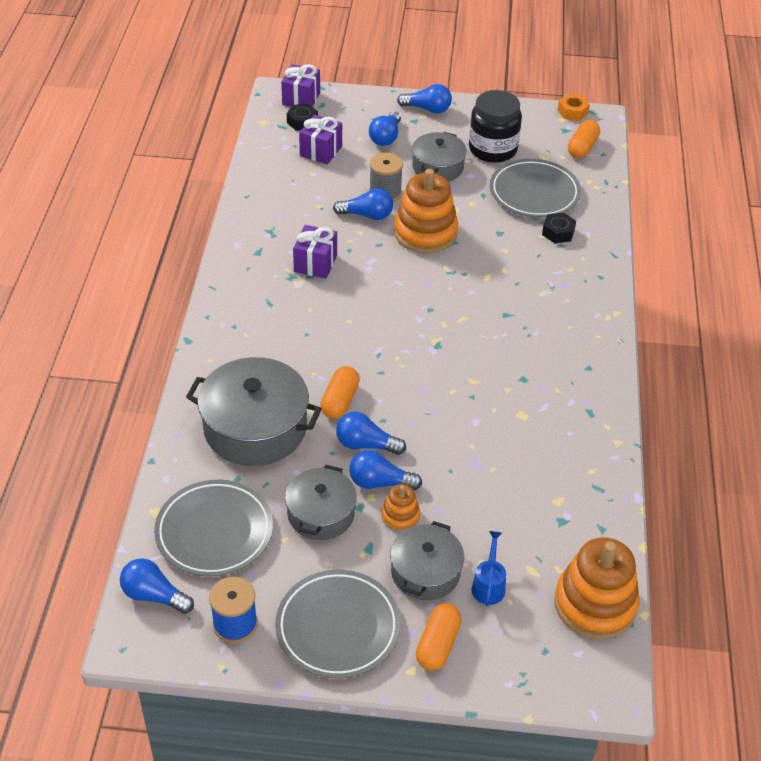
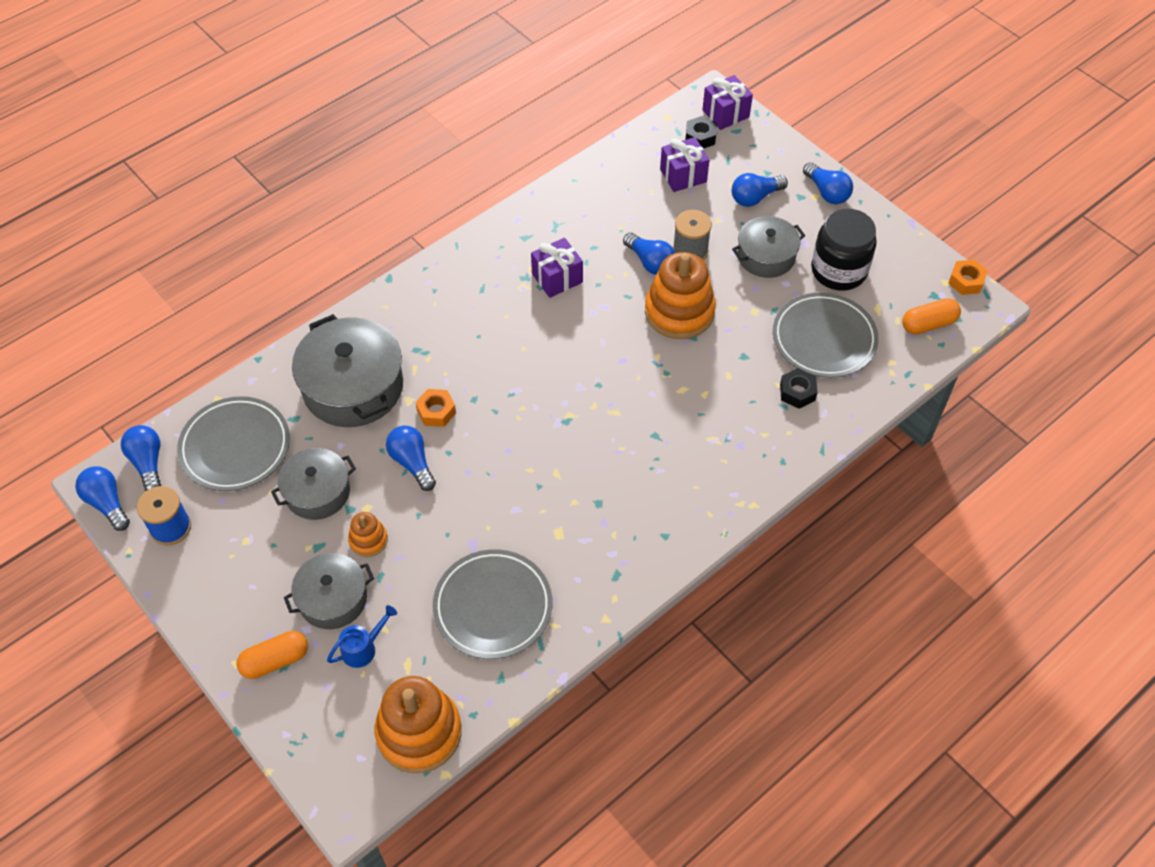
camera: 45 degrees right, 10 degrees up
grey plate [275,570,400,678] -> grey plate moved to [433,549,552,659]
orange capsule [320,366,360,419] -> orange nut [415,389,456,427]
blue light bulb [349,450,422,490] -> blue light bulb moved to [75,466,130,531]

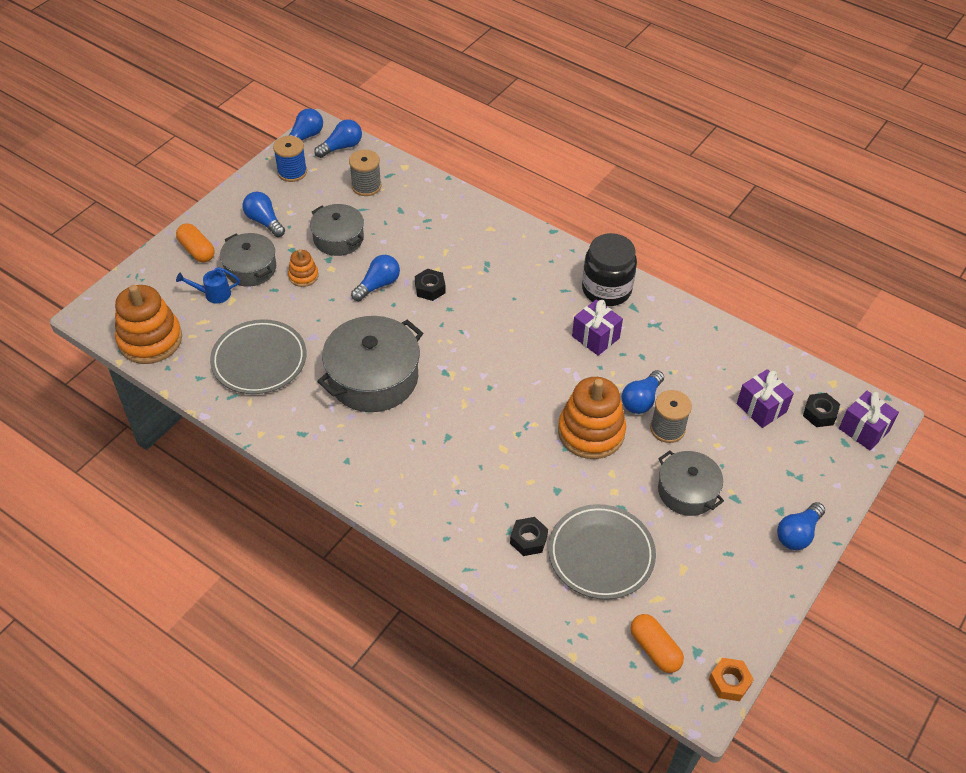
camera: 75 degrees right, 5 degrees down
grey plate [177,396,290,491] -> grey spool [349,150,382,196]
grey pot [292,314,403,427] -> grey pot moved to [317,316,423,412]
blue watering can [327,605,397,668] -> blue watering can turned 135 degrees clockwise [176,267,240,303]
orange nut [415,389,456,427] -> black nut [415,269,446,301]
blue light bulb [732,173,788,207] -> blue light bulb moved to [243,192,285,237]
black jar [811,209,877,291] -> black jar moved to [582,233,637,306]

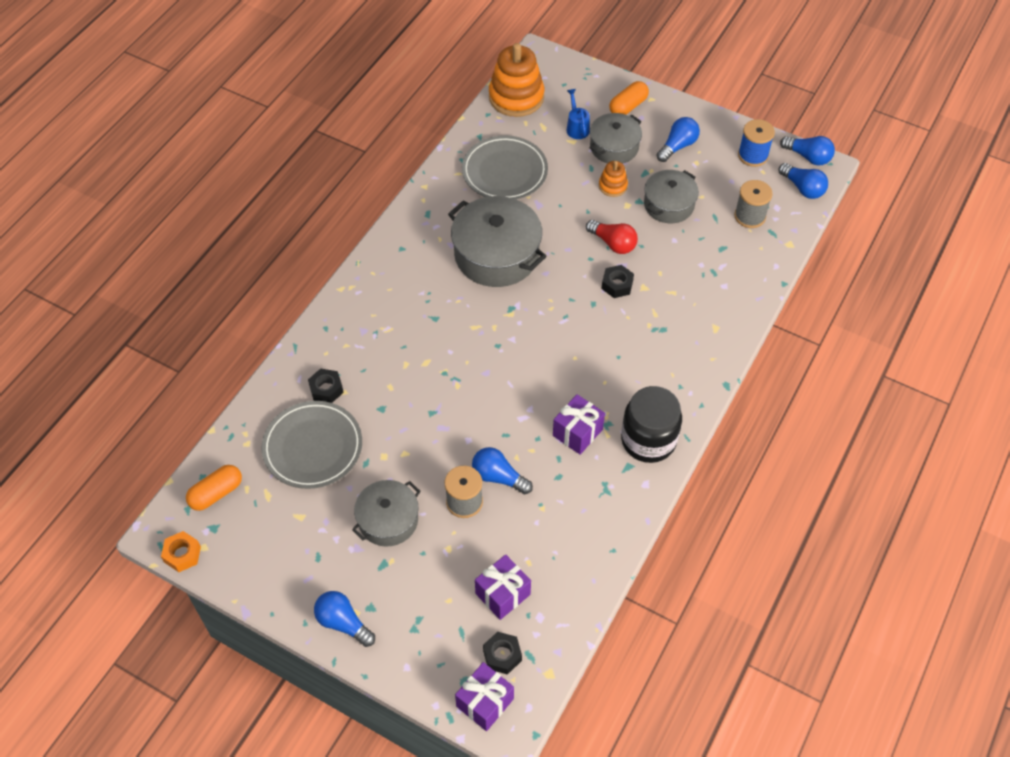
camera: 85 degrees right, 5 degrees up
blue light bulb [351,255,400,301] -> red light bulb [586,220,638,254]
orange stacking toy [558,377,626,459] -> none

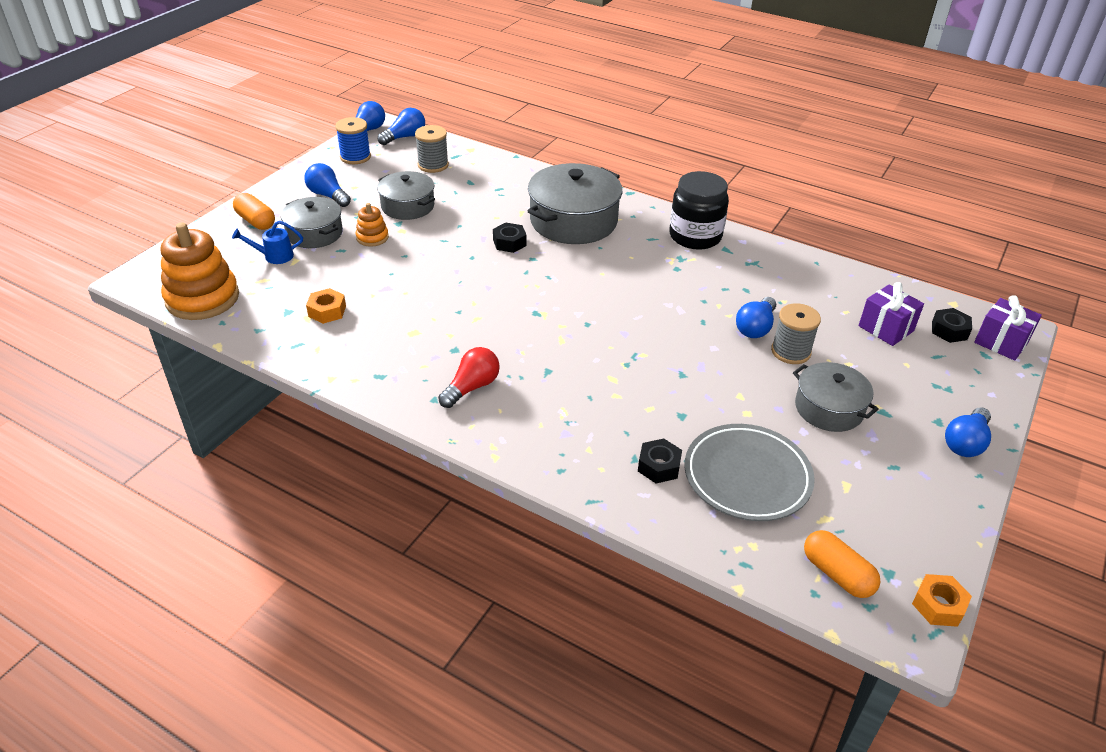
camera: 90 degrees left, 15 degrees down
grey pot [448,196,547,287] -> grey pot moved to [528,163,622,244]
grey plate [462,135,548,200] -> orange nut [306,288,346,324]
purple gift [553,394,605,455] -> none
red light bulb [586,220,638,254] -> red light bulb moved to [438,347,500,408]

